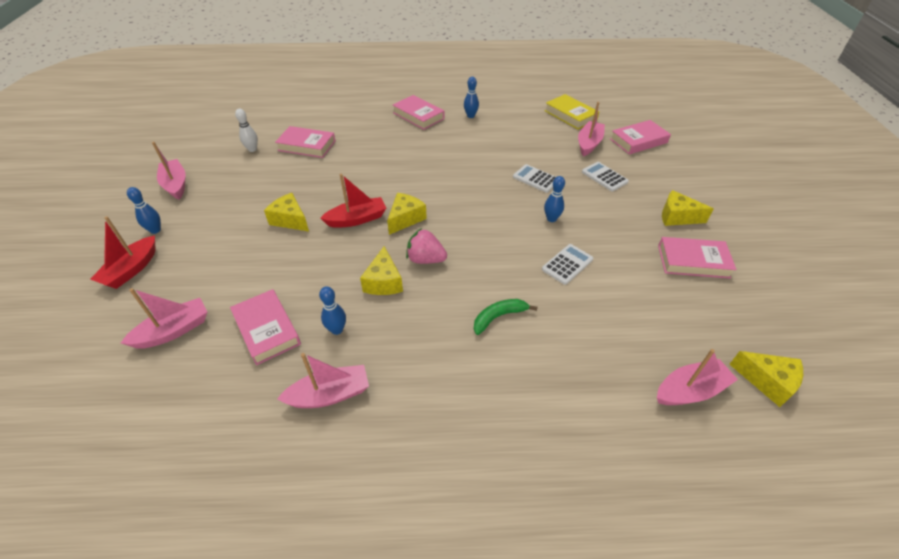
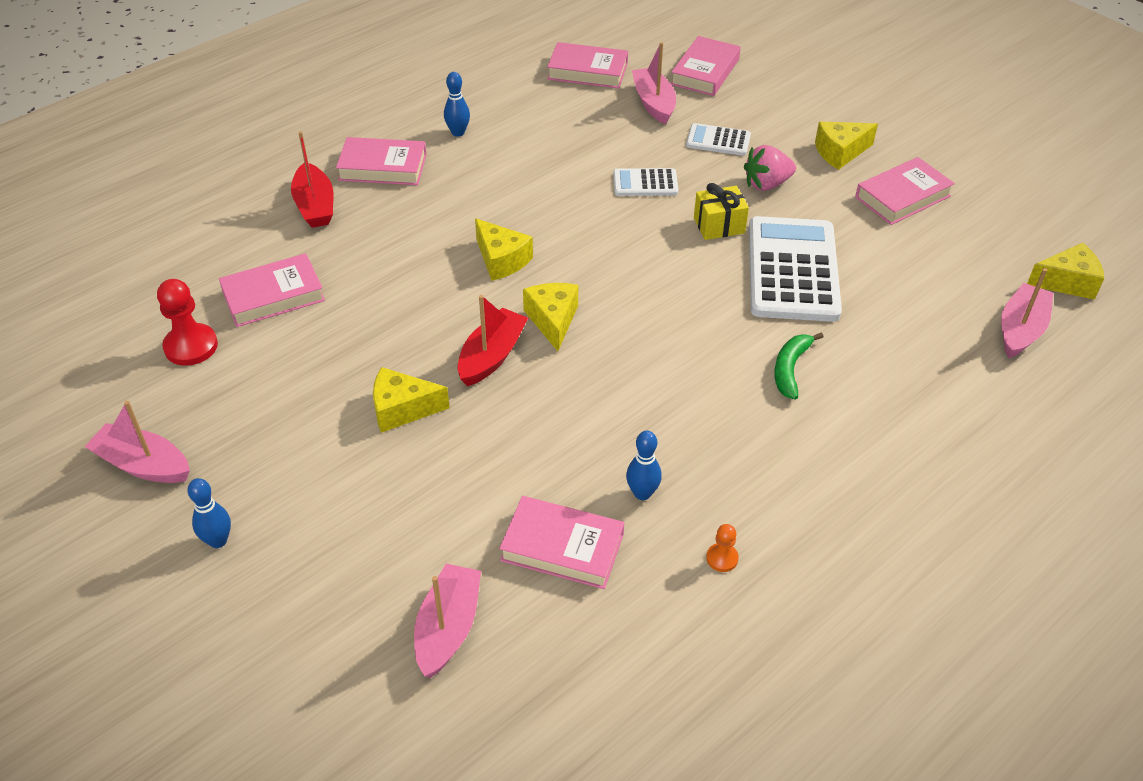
camera: 40 degrees left, 0 degrees up
red boat [90,217,156,289] -> red boat moved to [291,131,333,228]
white bowling pin [235,109,258,152] -> red pawn [157,279,218,366]
pink boat [277,353,369,408] -> orange pawn [706,524,739,572]
yellow cheese [360,246,403,295] -> yellow cheese moved to [475,218,533,281]
pink strawberry [406,228,447,264] -> pink strawberry moved to [744,145,796,191]
white calculator [542,244,593,285] -> white calculator [749,216,842,322], size x2.07
blue bowling pin [544,176,565,222] -> yellow gift [694,183,749,240]
yellow book [545,94,599,130] -> pink book [547,42,628,89]

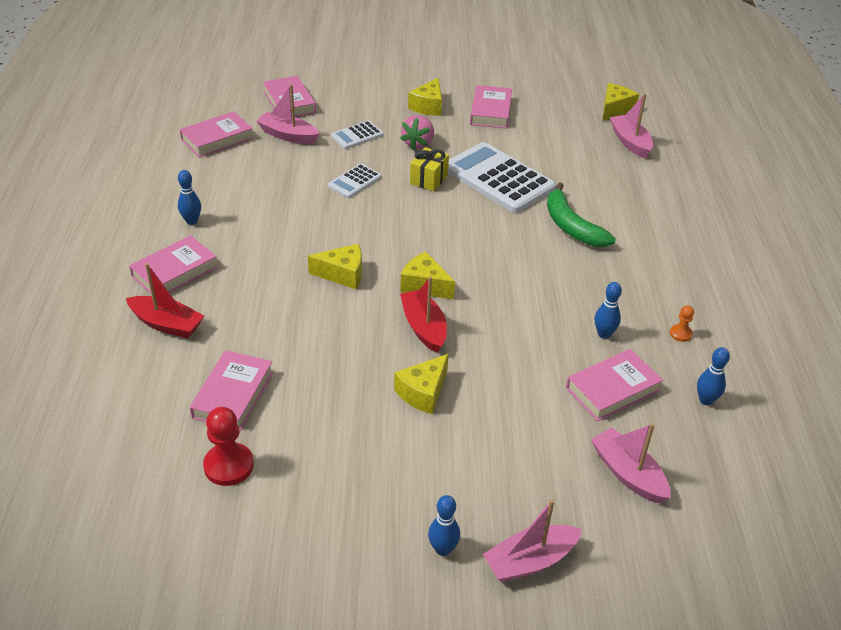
camera: 50 degrees left, 5 degrees down
pink boat [84,401,190,483] -> pink boat moved to [483,499,582,582]
green banana [774,332,823,400] -> green banana [547,182,616,247], size x1.53
none -> blue bowling pin [697,347,730,405]

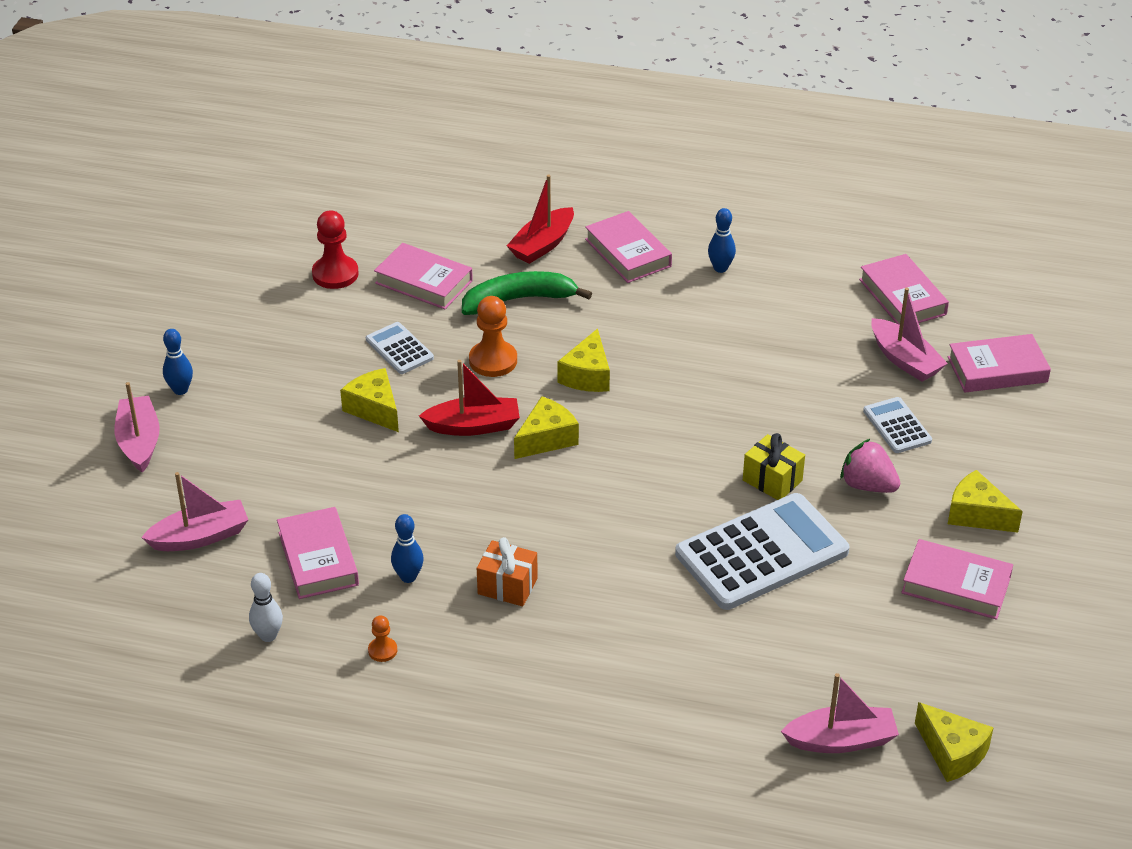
camera: 105 degrees right, 0 degrees up
pink boat [256,84,319,144] -> pink boat turned 105 degrees clockwise [871,288,948,382]
white calculator [328,164,382,198] -> white calculator moved to [366,322,434,374]
green banana [547,182,616,247] -> green banana moved to [462,271,592,315]
blue bowling pin [697,347,730,405] -> white bowling pin [249,573,283,642]
none -> orange pawn [469,296,517,377]
none -> orange gift [477,537,538,606]

